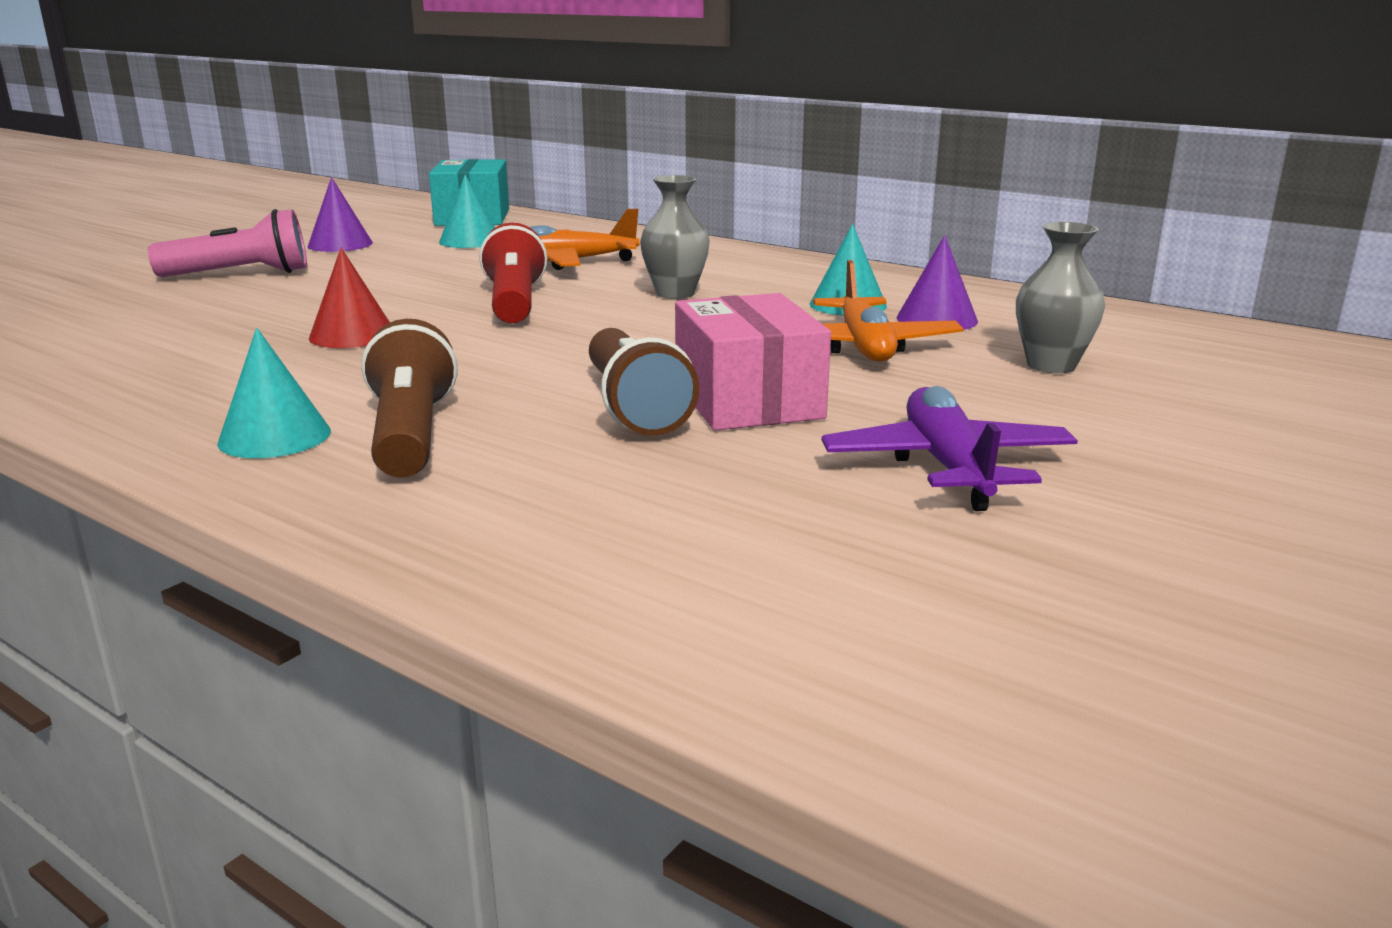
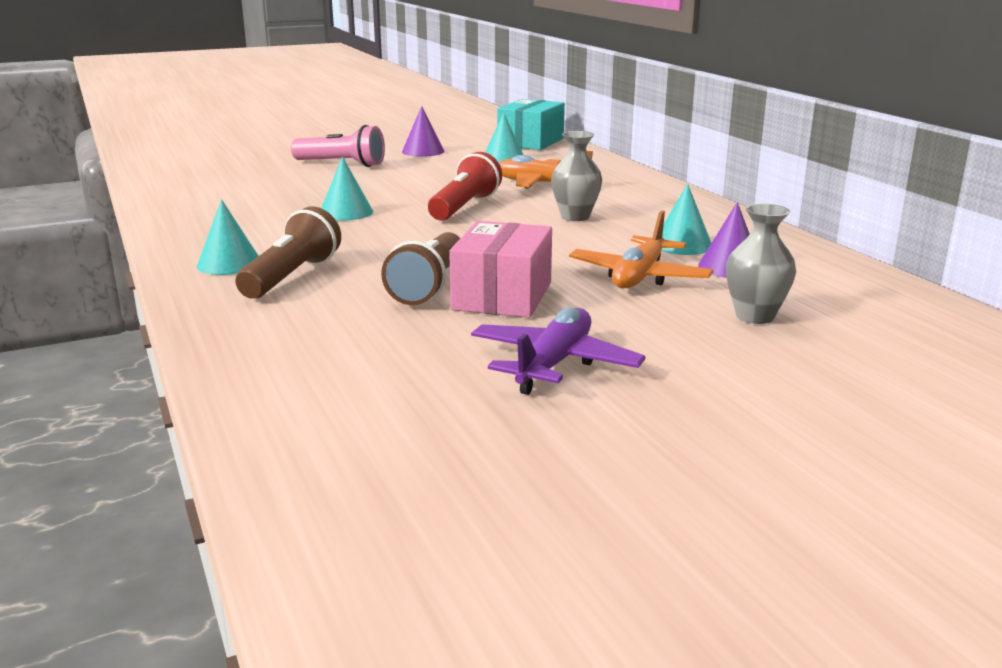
camera: 30 degrees right, 0 degrees up
red cone [309,248,390,348] -> turquoise cone [321,157,373,221]

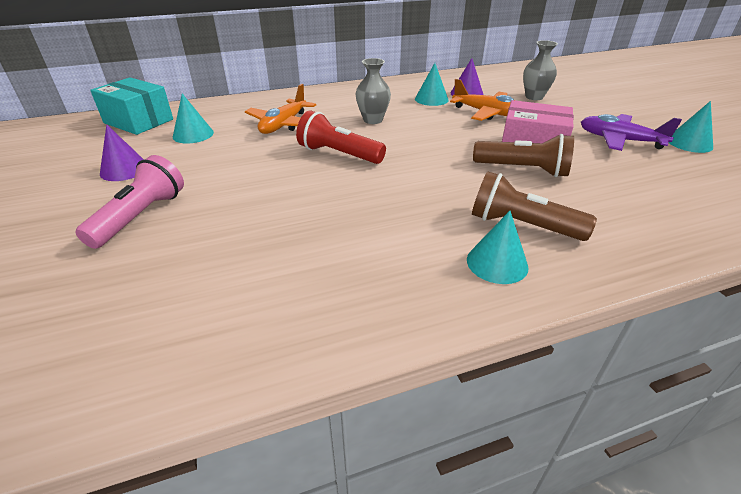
camera: 85 degrees left, 15 degrees up
turquoise cone [321,157,373,221] -> turquoise cone moved to [668,101,713,153]

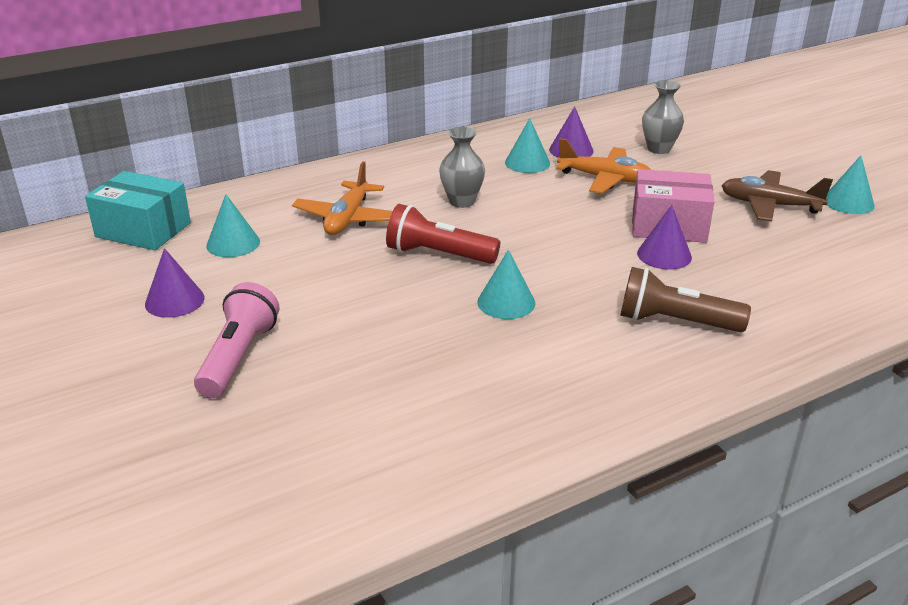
camera: 10 degrees left, 5 degrees down
turquoise cone [467,211,528,284] -> turquoise cone moved to [477,250,536,319]
brown flashlight [473,134,574,177] -> purple cone [637,205,692,270]
purple plane [581,114,682,151] -> brown plane [722,170,833,222]

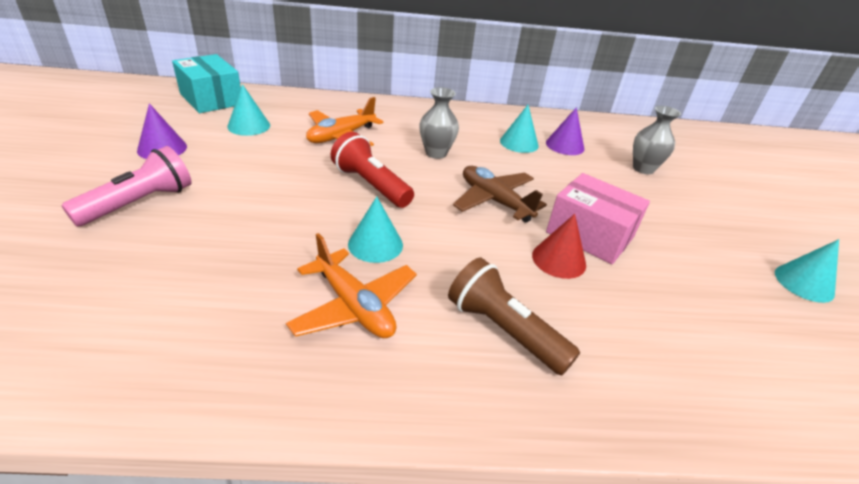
camera: 25 degrees right, 5 degrees up
orange plane [556,138,651,194] -> orange plane moved to [286,233,417,338]
purple cone [637,205,692,270] -> red cone [532,214,586,279]
brown plane [722,170,833,222] -> brown plane moved to [453,166,547,223]

